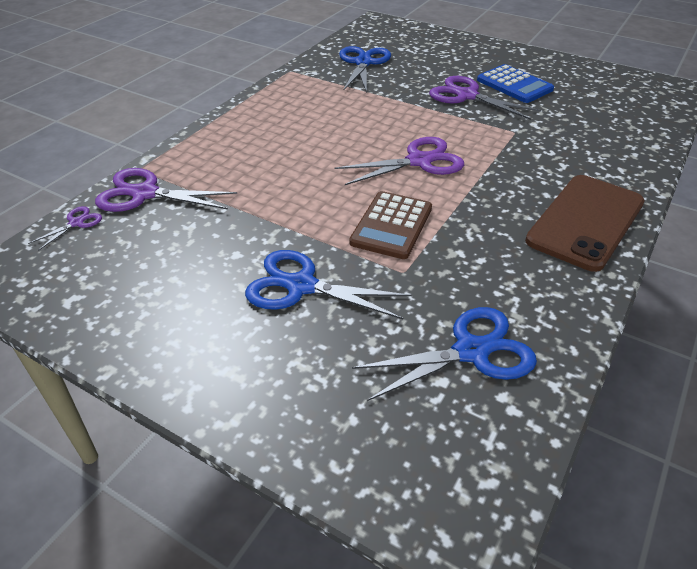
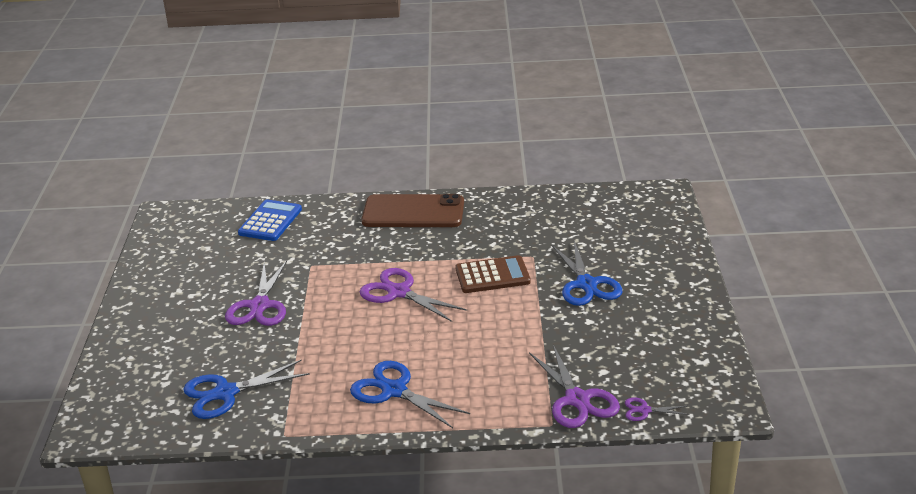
camera: 120 degrees left, 10 degrees down
blue scissors [352,307,537,401] -> blue scissors moved to [350,361,470,428]
blue calculator [477,64,554,103] -> blue calculator moved to [238,199,302,241]

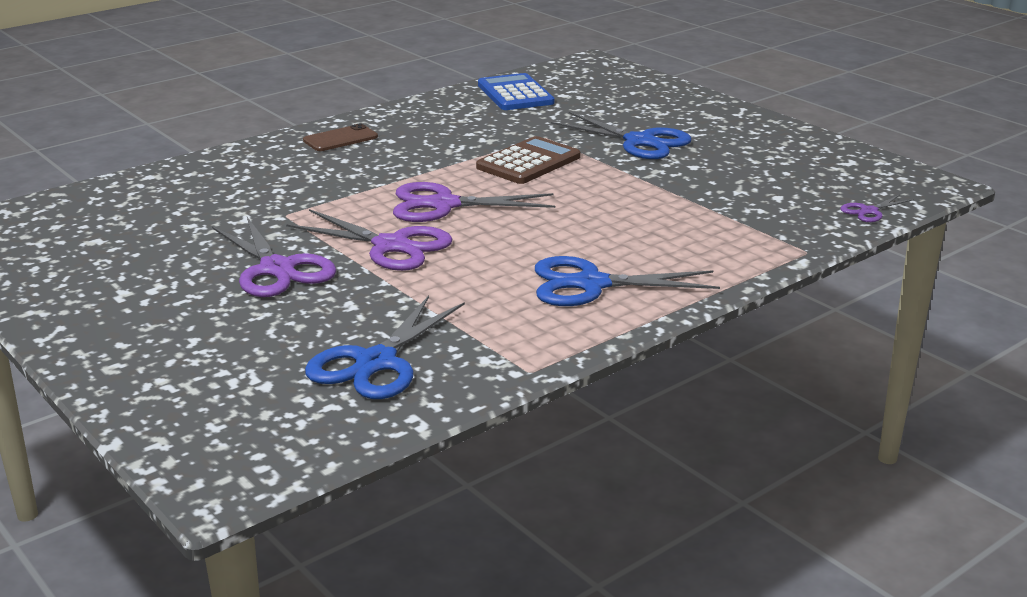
camera: 40 degrees left, 5 degrees down
blue calculator [238,199,302,241] -> blue calculator moved to [478,73,555,110]
brown phone [362,194,464,227] -> brown phone [303,123,378,151], size x0.49
purple scissors [529,345,620,428] -> purple scissors moved to [286,209,452,271]

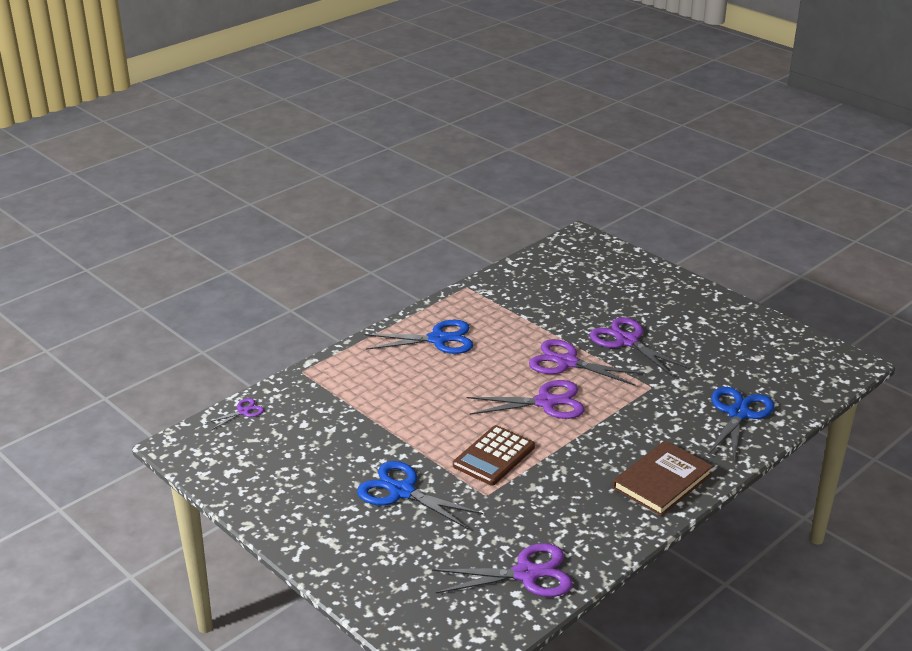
camera: 175 degrees right, 5 degrees up
brown phone [303,123,378,151] -> brown book [613,440,713,516]
blue scissors [305,296,465,399] -> blue scissors moved to [708,387,774,461]
blue calculator [478,73,555,110] -> purple scissors [432,543,573,597]

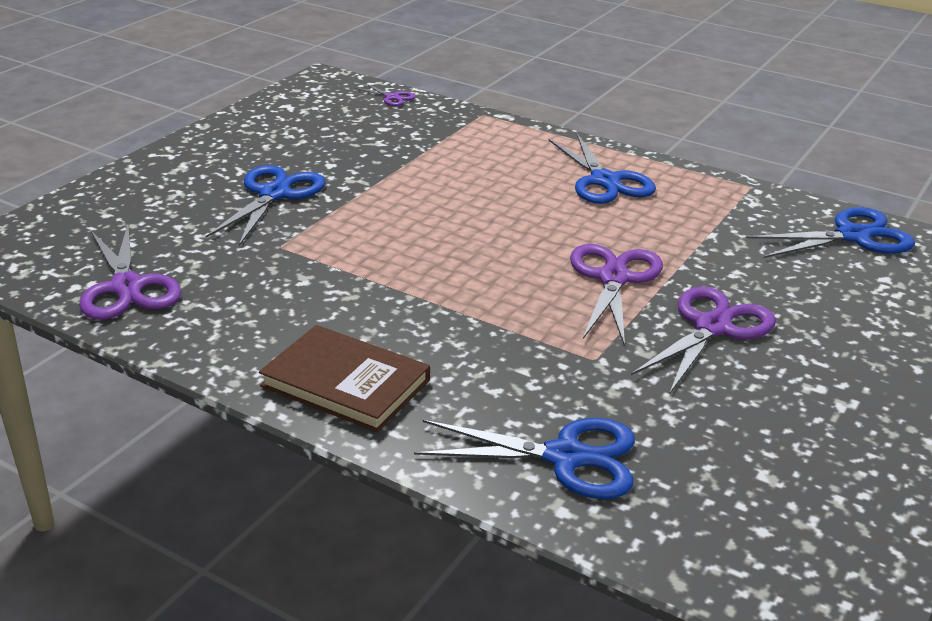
camera: 75 degrees right, 0 degrees up
brown calculator [453,425,535,485] -> none
purple scissors [466,380,585,419] -> none
none -> blue scissors [746,207,915,258]

